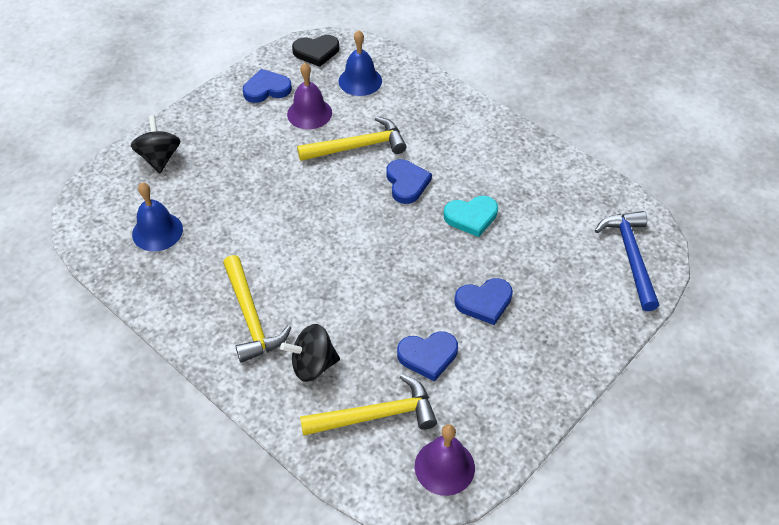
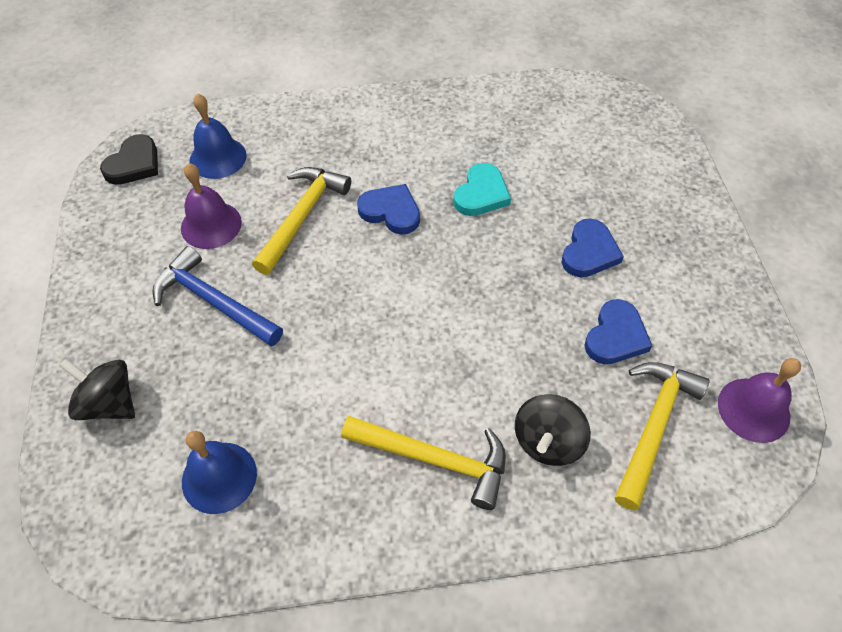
camera: 50 degrees left, 5 degrees up
blue heart [243,69,292,103] -> none
blue hammer [595,211,659,311] -> blue hammer moved to [152,246,283,346]

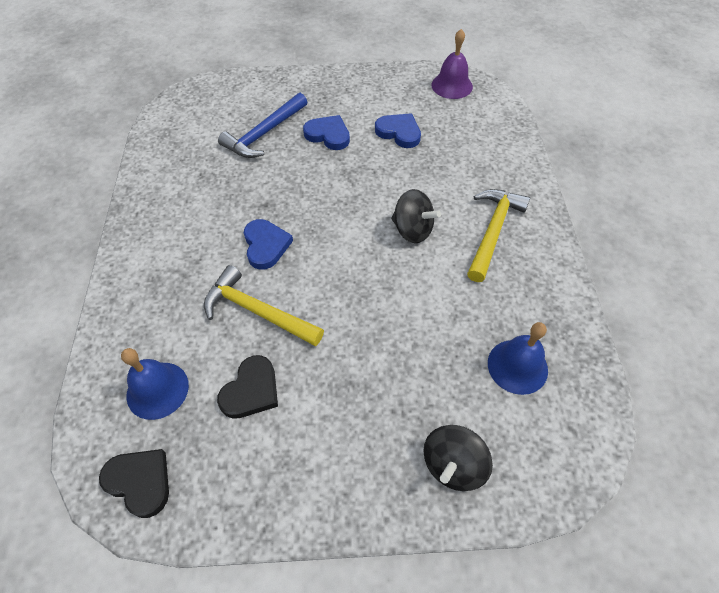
camera: 85 degrees left, 0 degrees up
blue hammer [152,246,283,346] -> blue hammer moved to [218,93,307,158]
purple bell [181,163,242,249] -> black heart [217,355,278,419]
blue heart [357,184,420,235] -> blue heart turned 135 degrees clockwise [244,219,293,270]
turquoise heart [453,163,511,216] -> none
black spinning top [515,394,591,466] -> black spinning top moved to [391,189,441,243]
yellow hammer [615,362,710,510] -> none

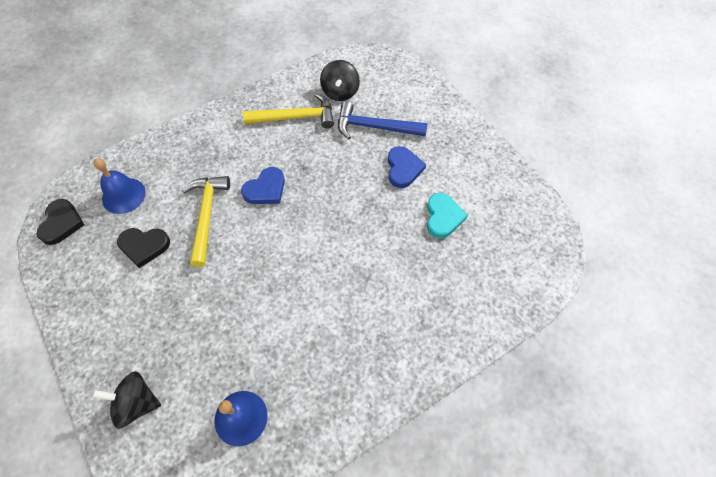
camera: 60 degrees right, 5 degrees up
blue heart [375,113,421,148] -> turquoise heart [427,193,468,238]
black spinning top [391,189,441,243] -> black spinning top moved to [320,60,360,101]
purple bell [431,29,473,99] -> none
yellow hammer [467,189,530,282] -> yellow hammer moved to [243,93,334,129]

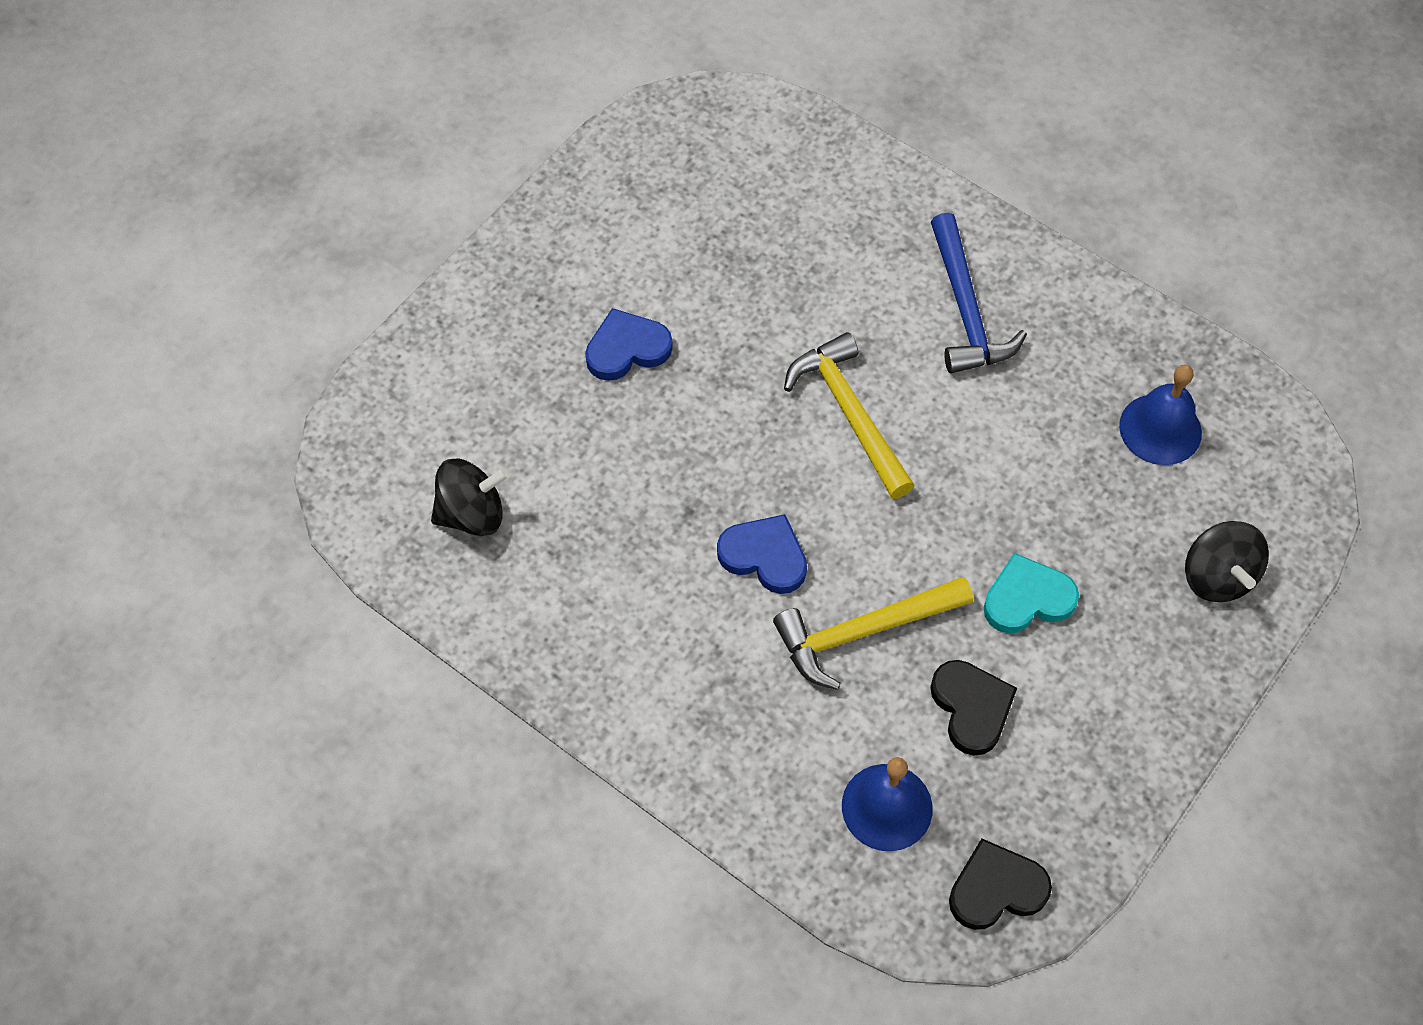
camera: 110 degrees left, 0 degrees up
yellow hammer [243,93,334,129] -> yellow hammer moved to [784,332,915,499]
blue hammer [338,101,428,140] -> blue hammer moved to [931,213,1027,374]
turquoise heart [427,193,468,238] -> turquoise heart moved to [983,553,1079,633]

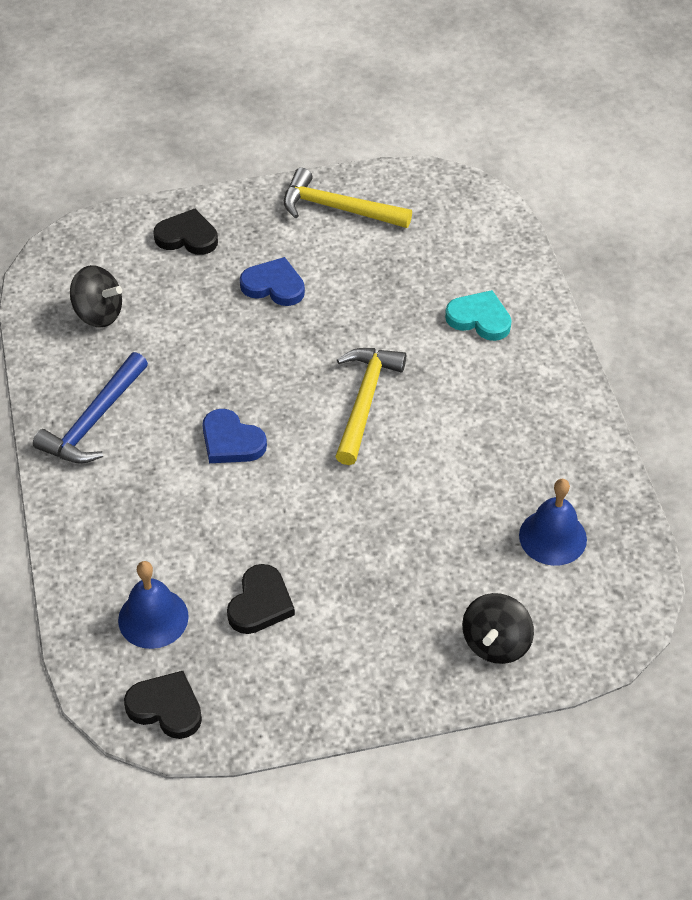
camera: 40 degrees right, 10 degrees down
blue heart [717,514,807,594] -> blue heart turned 150 degrees clockwise [202,409,267,463]
yellow hammer [773,577,973,690] -> yellow hammer moved to [284,168,412,228]
blue hammer [931,213,1027,374] -> blue hammer moved to [33,352,148,464]
turquoise heart [983,553,1079,633] -> turquoise heart moved to [445,290,512,341]
none -> black heart [153,209,218,255]

